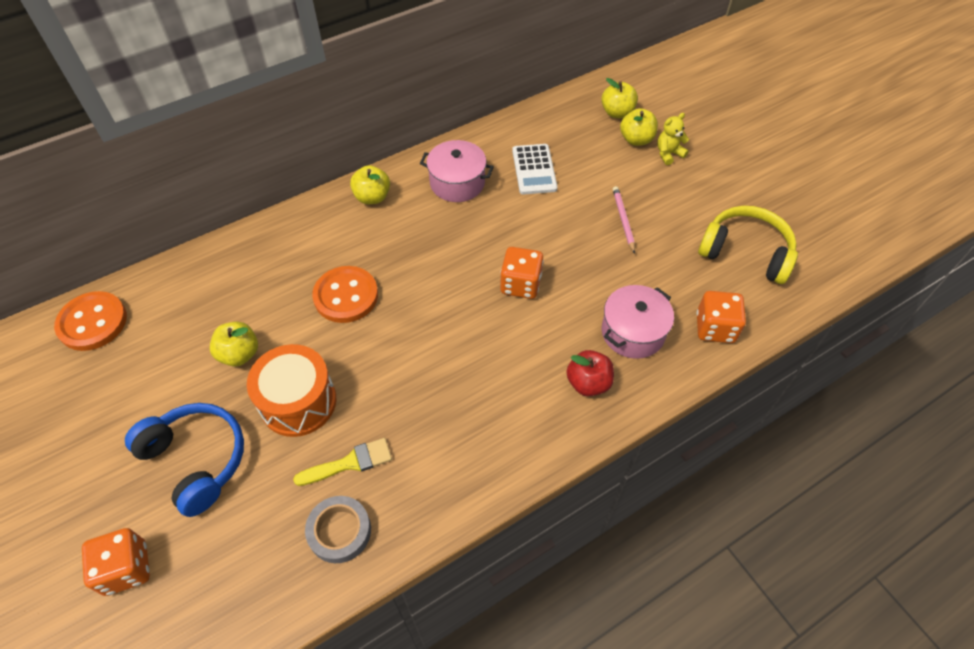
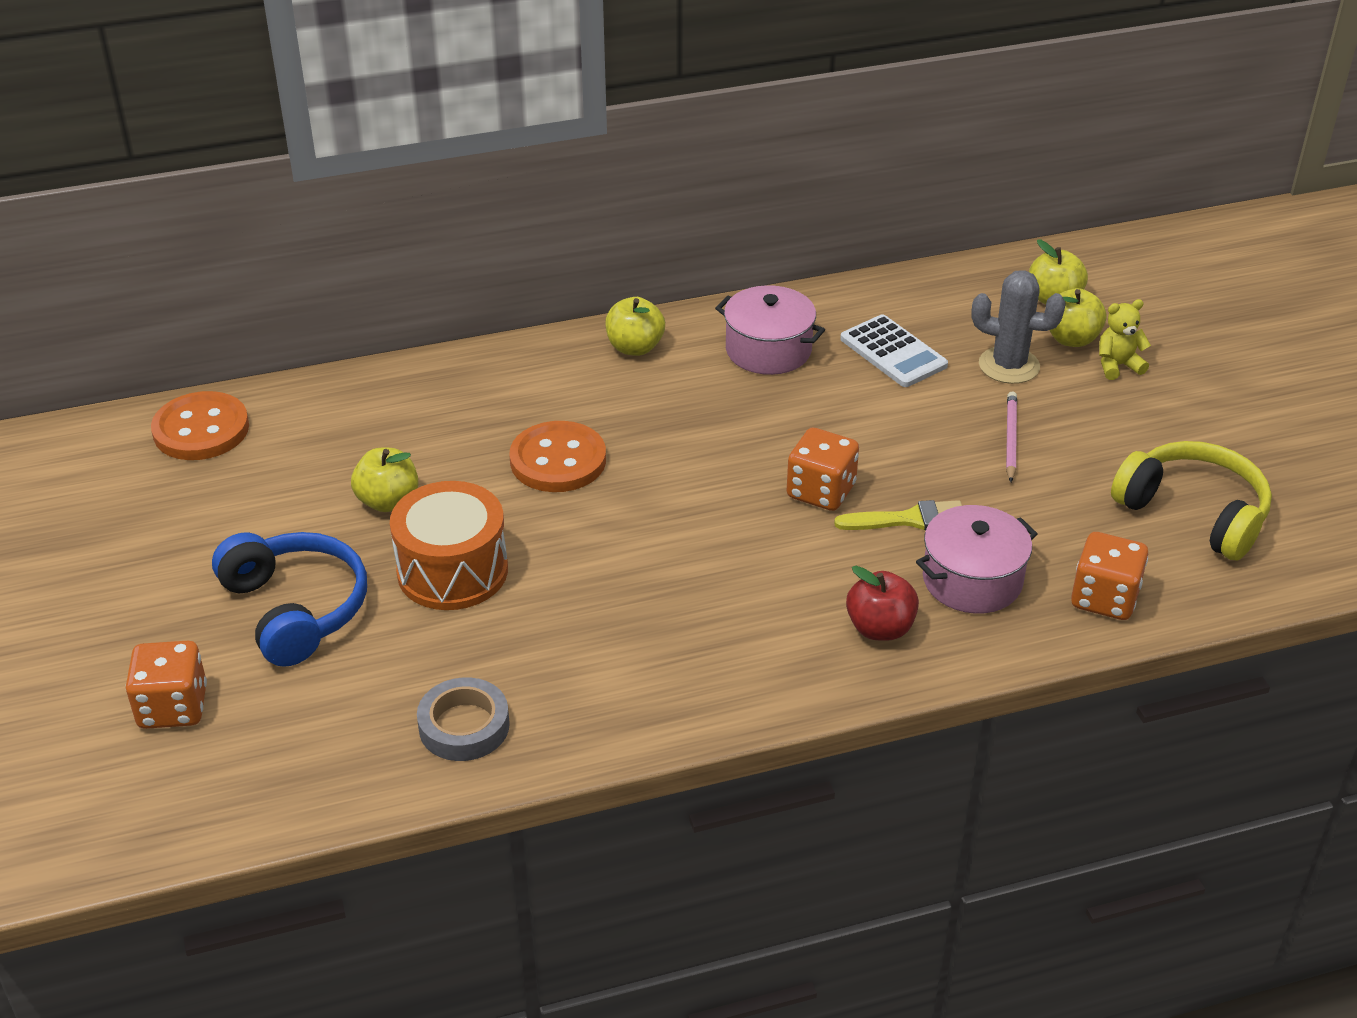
camera: 15 degrees right, 15 degrees down
yellow brush [293,438,392,486] -> yellow brush moved to [834,500,962,530]
white calculator [512,144,558,195] -> white calculator turned 45 degrees counterclockwise [840,314,948,387]
none -> grey cactus [971,270,1066,384]

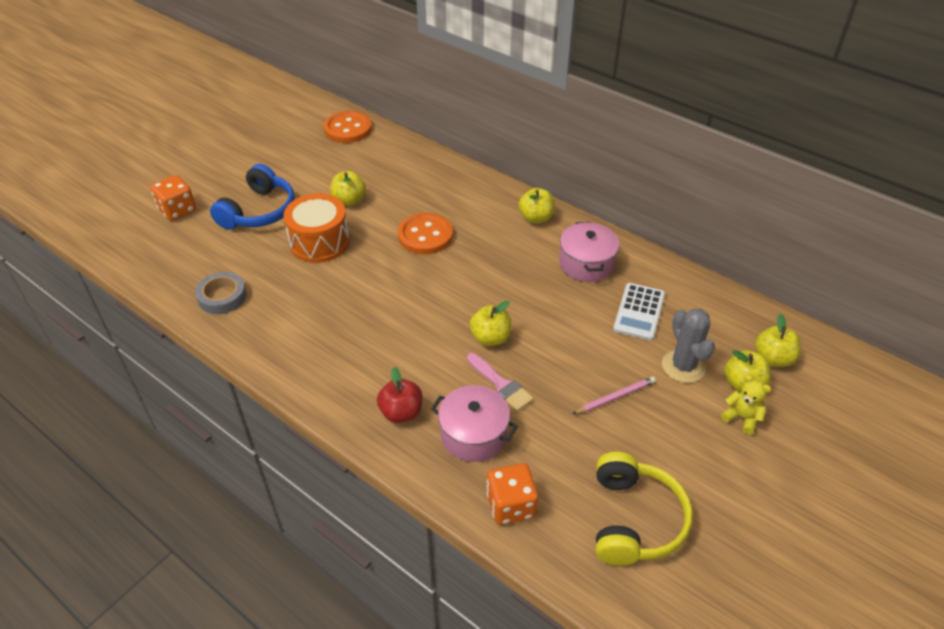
camera: 55 degrees right, 5 degrees up
orange dice [787,428,859,511] -> yellow apple [470,301,512,346]
yellow brush [834,500,962,530] -> pink brush [467,353,534,411]

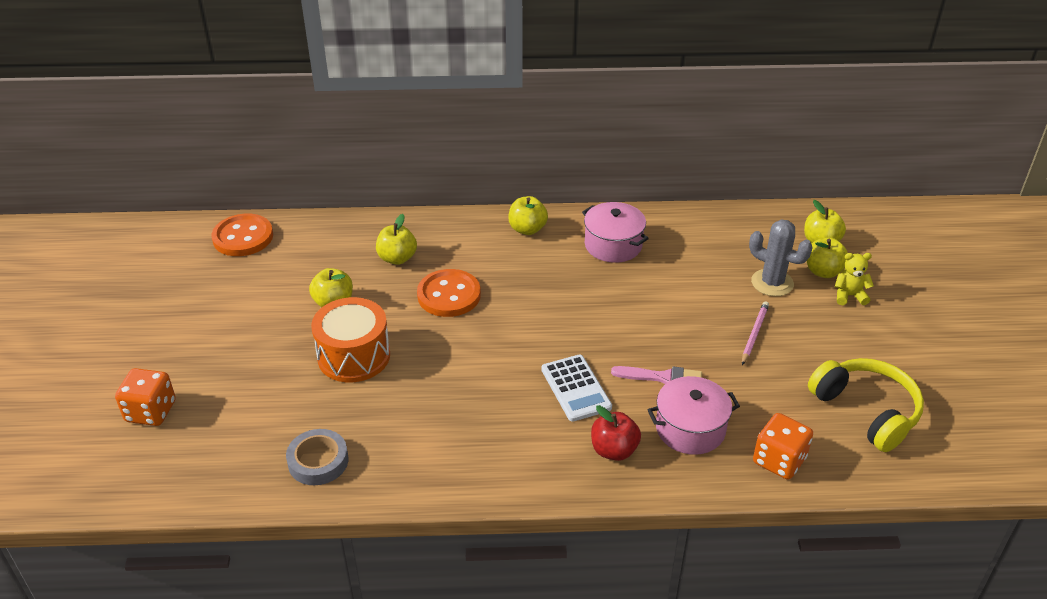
camera: 40 degrees left, 5 degrees down
blue headphones [210,164,295,230] -> none
yellow apple [470,301,512,346] -> yellow apple moved to [376,214,417,265]
white calculator [613,283,665,341] -> white calculator moved to [541,355,612,422]

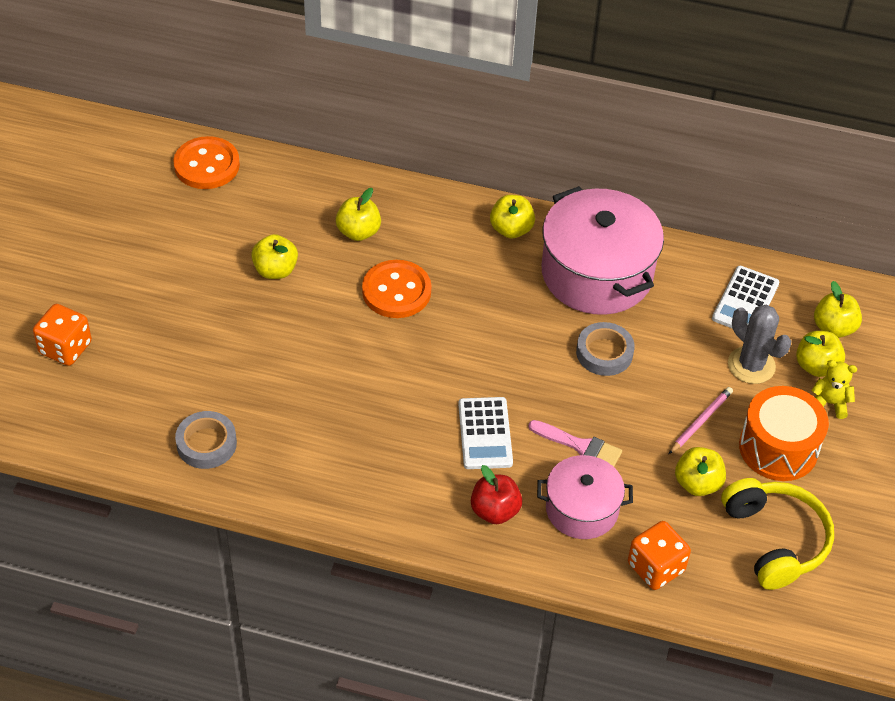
camera: 15 degrees right, 10 degrees up
orange drum [311,297,390,382] -> orange drum moved to [739,386,829,481]
pink pot [582,202,649,263] -> pink pot [542,186,664,315], size x1.71
none -> grey tape [576,322,635,376]
none -> yellow apple [675,447,726,496]
none -> white calculator [712,266,779,328]

